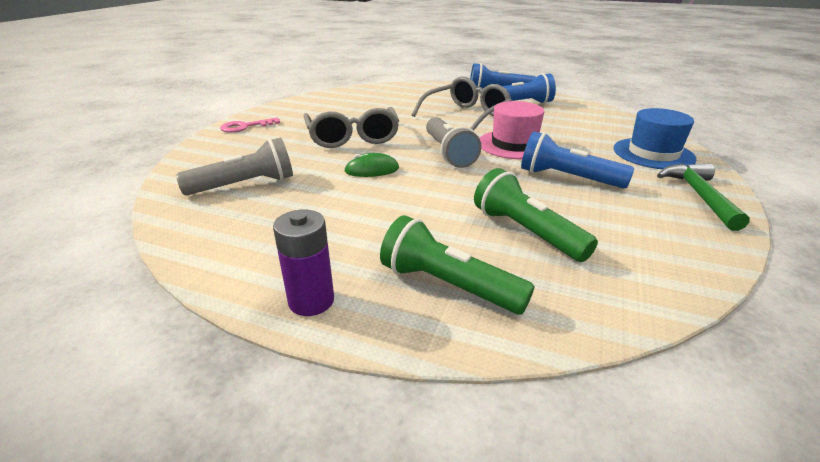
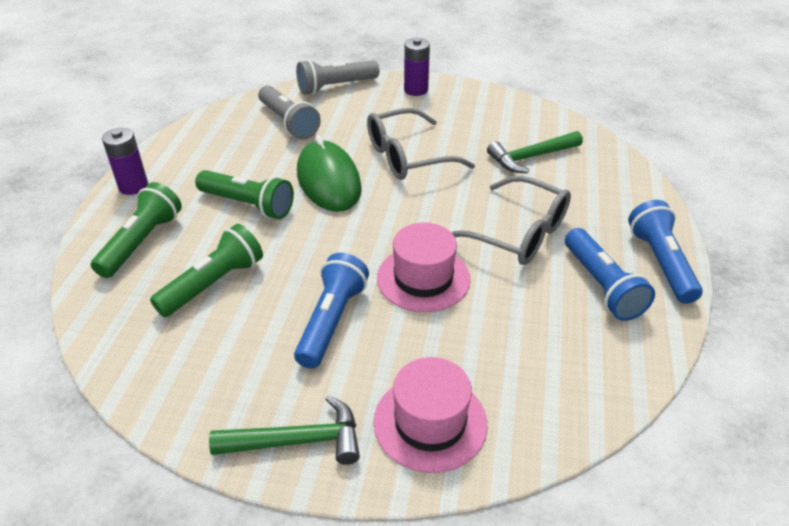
camera: 80 degrees right, 10 degrees up
pink key [220,117,280,133] -> purple battery [404,38,430,96]
green mouse [344,153,399,177] -> green mouse [297,135,362,212], size x1.97
grey flashlight [426,117,482,168] -> grey flashlight moved to [296,60,379,95]
blue hat [613,108,697,169] -> pink hat [373,357,487,473]
none -> green flashlight [195,170,294,219]
none -> green hammer [487,131,583,173]

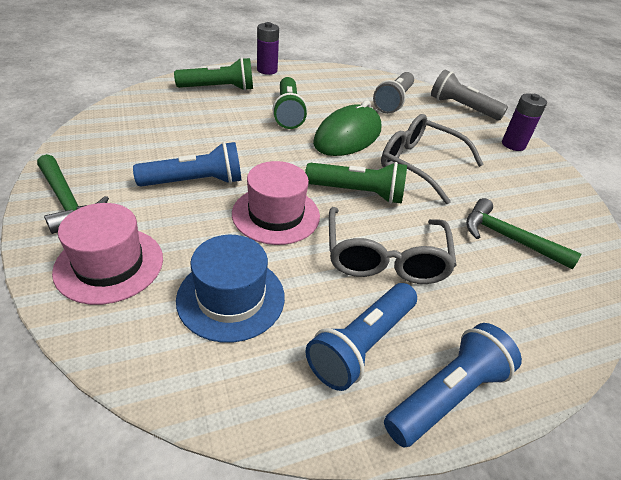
camera: 55 degrees right, 0 degrees up
green flashlight [150,224,263,317] -> green flashlight moved to [305,162,407,204]
none -> blue hat [176,235,285,343]

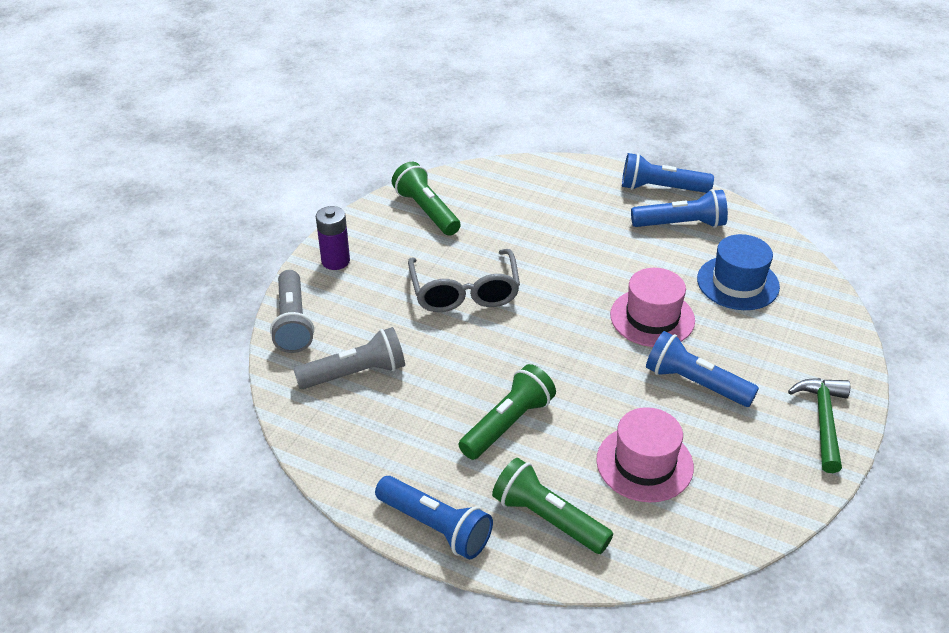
camera: 130 degrees left, 0 degrees up
pink hat [52,203,163,305] -> pink hat moved to [596,407,694,502]
purple battery [257,22,279,75] -> blue flashlight [375,476,493,559]
green flashlight [305,162,407,204] -> green flashlight moved to [392,162,461,236]
green mouse [313,100,381,156] -> none
grey glasses [329,207,457,284] -> none
green hammer [466,198,581,269] -> none

